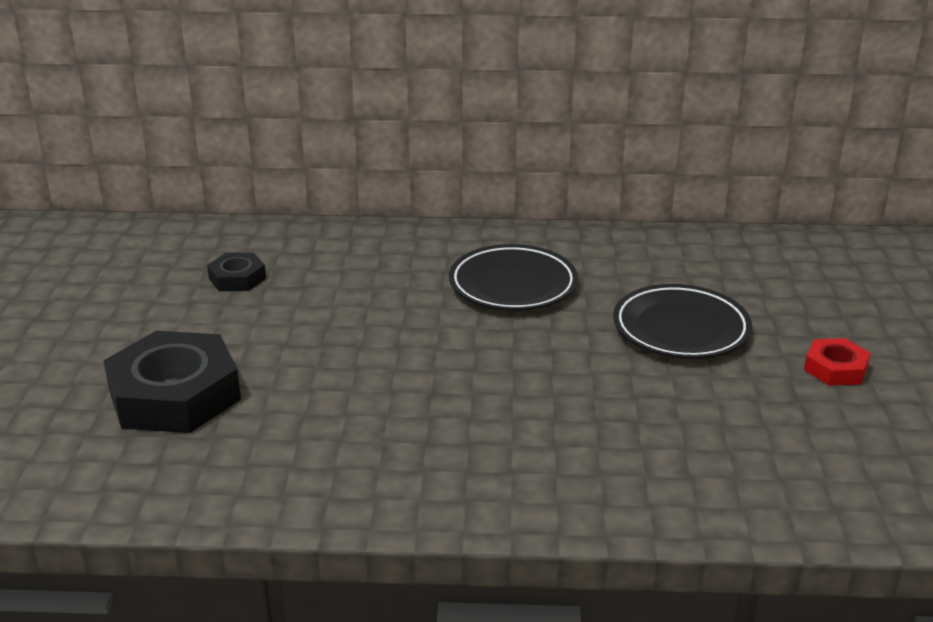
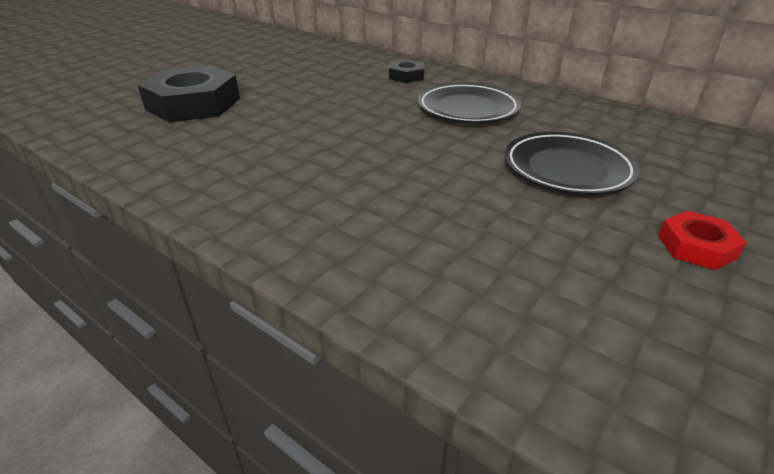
camera: 35 degrees right, 5 degrees up
black nut [207,253,266,291] -> black nut moved to [389,59,424,83]

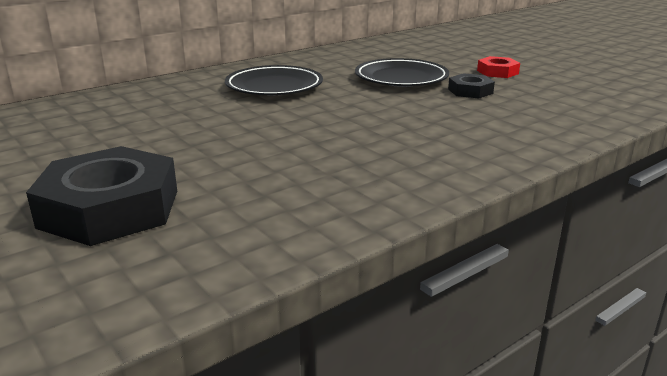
camera: 75 degrees left, 10 degrees down
black nut [389,59,424,83] -> black nut moved to [448,73,495,98]

